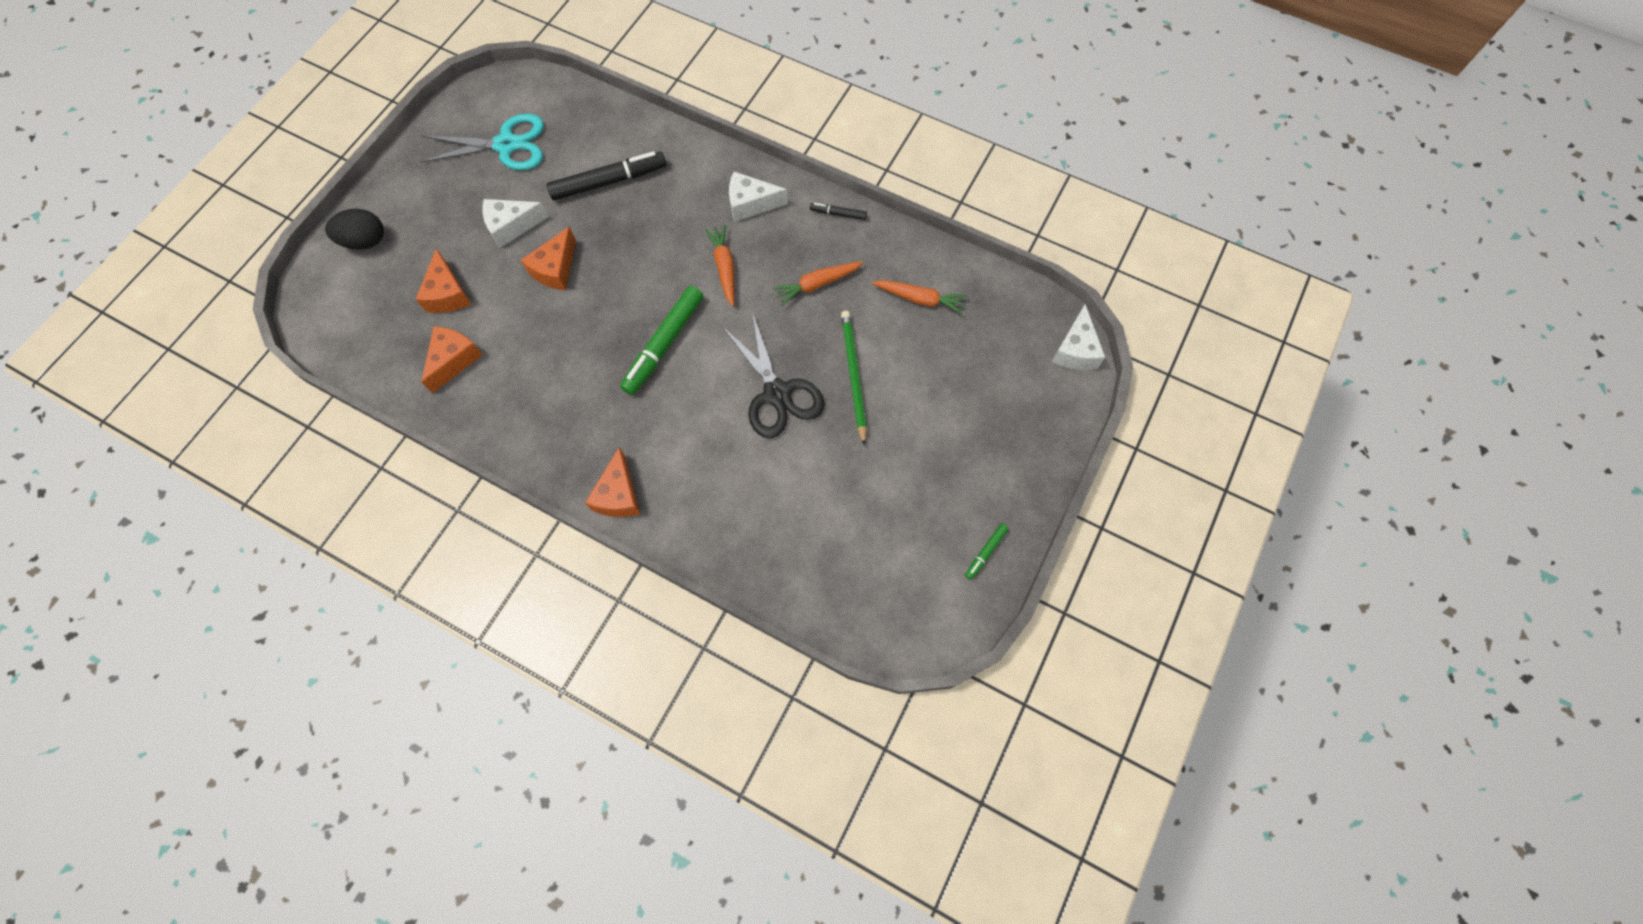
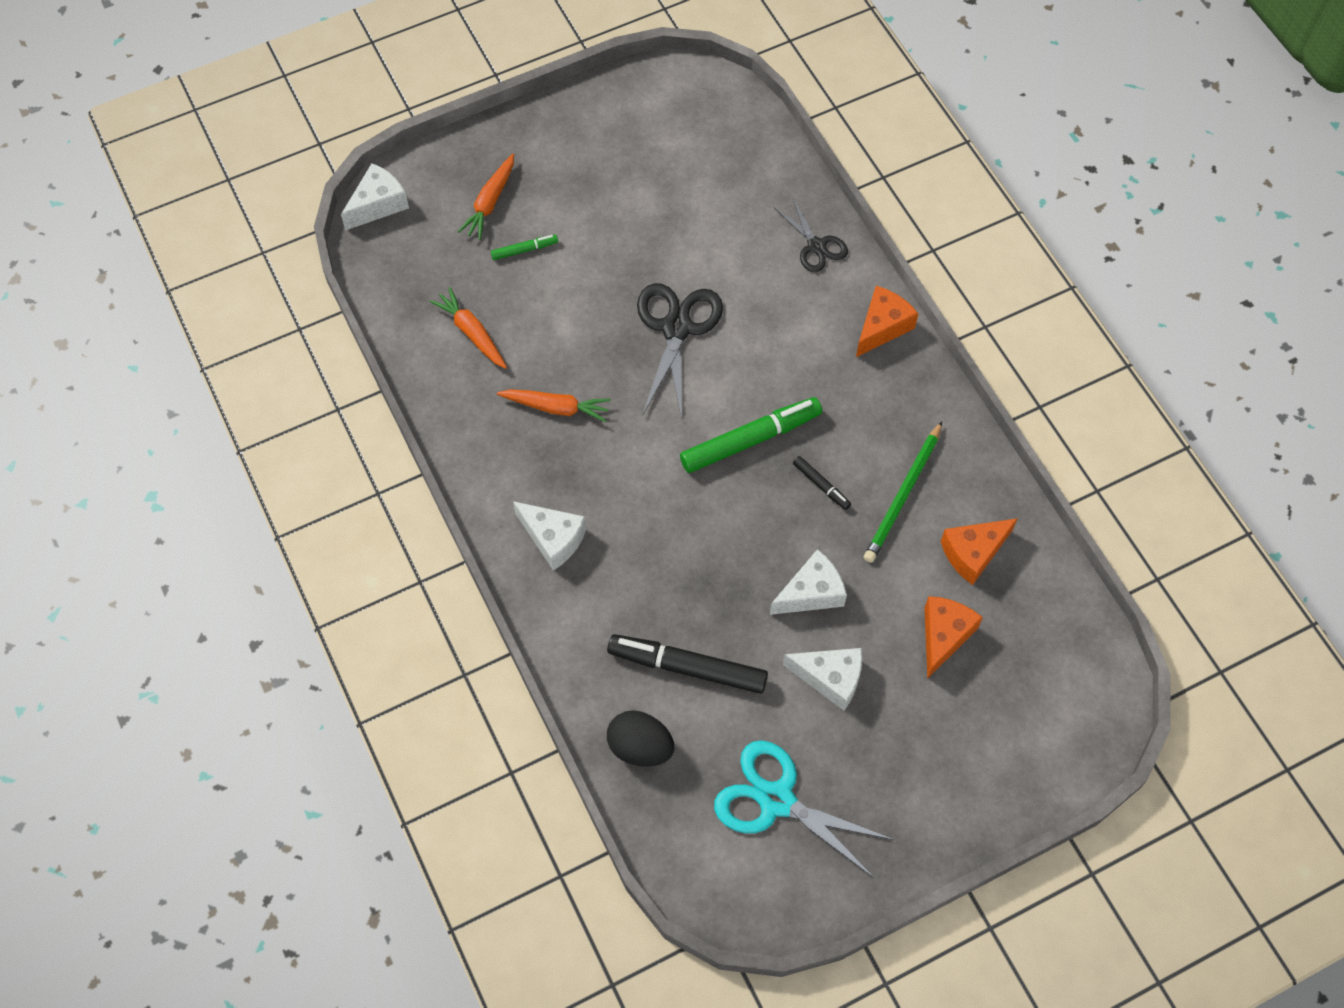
camera: 145 degrees left, 5 degrees down
black egg [325,209,384,250] -> black egg moved to [607,710,675,767]
orange cheese [521,226,576,290] -> white cheese [770,549,847,615]
orange carrot [705,225,734,306] -> orange carrot moved to [458,154,514,240]
black marker [810,203,867,220] -> black marker moved to [793,456,851,510]
green pencil [841,311,867,446] -> green pencil moved to [864,421,942,563]
green marker [965,523,1009,580] -> green marker moved to [491,235,558,260]
none -> black scissors [774,198,848,272]

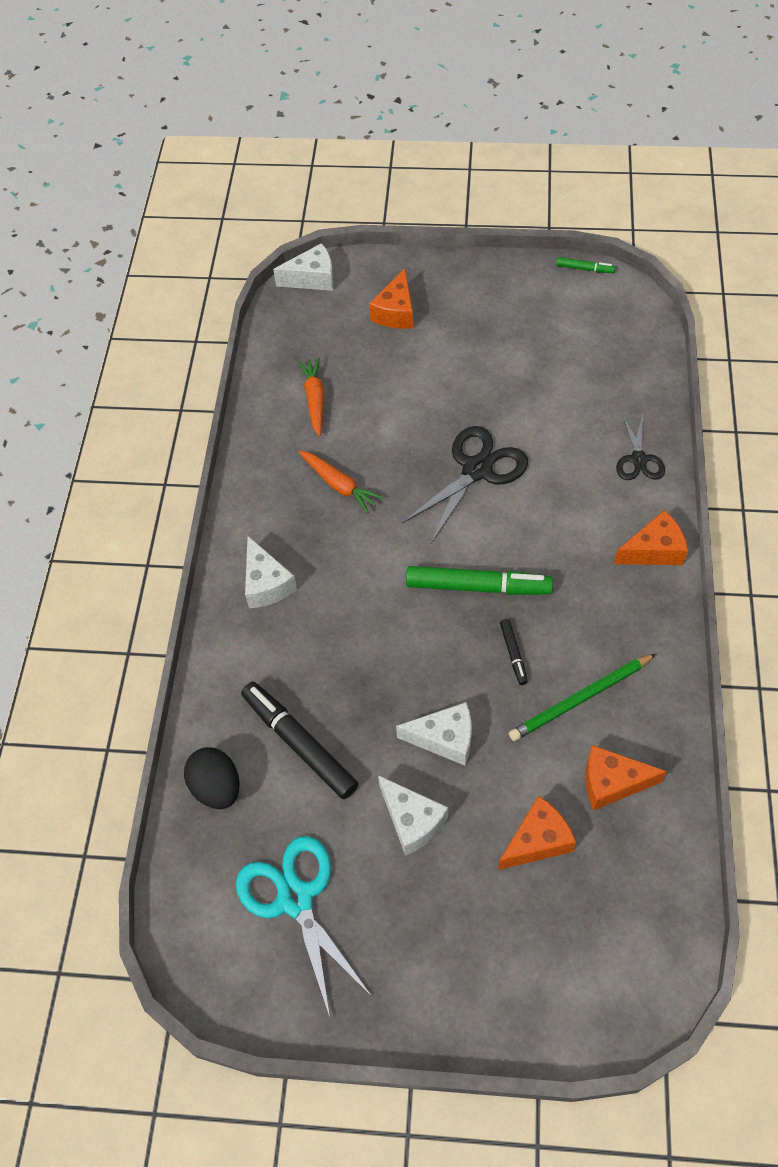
camera: 35 degrees right, 5 degrees down
orange carrot [458,154,514,240] -> orange cheese [369,268,413,329]
green marker [491,235,558,260] -> green marker moved to [556,257,615,273]

